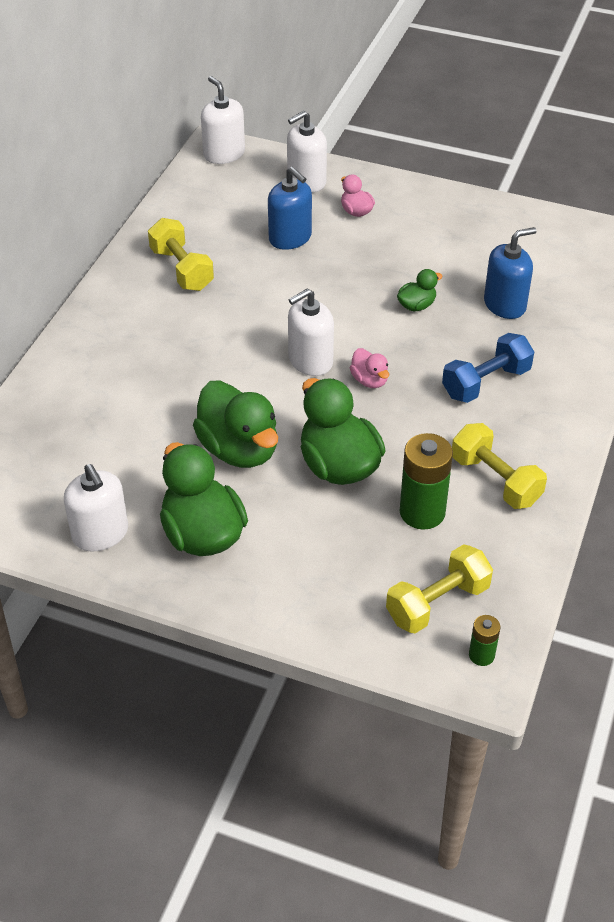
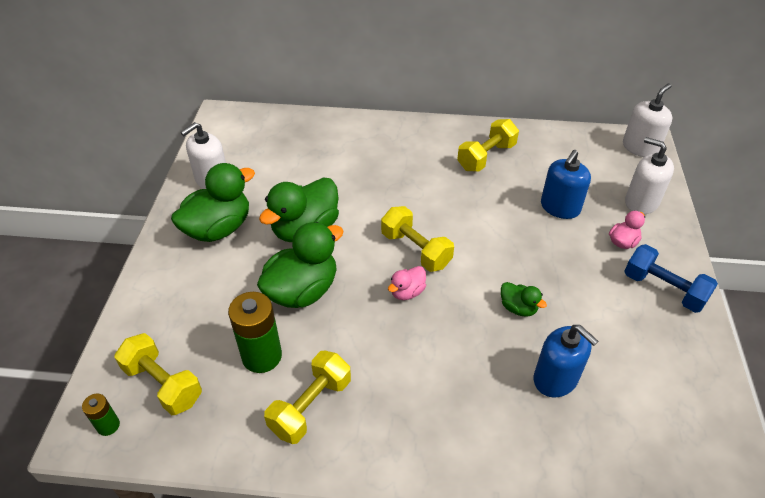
camera: 75 degrees right, 0 degrees up
white soap dispenser [288,289,334,376] -> yellow dumbbell [381,206,454,272]
blue dumbbell [442,333,534,403] -> blue dumbbell moved to [624,244,718,313]

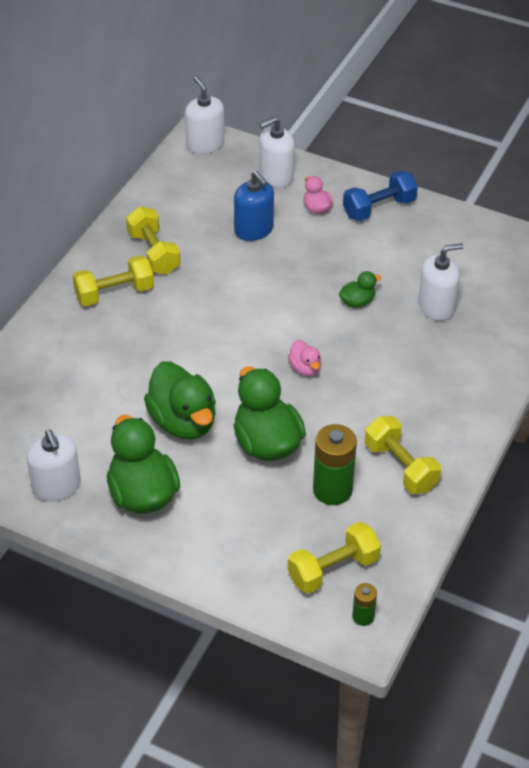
camera: 70 degrees left, 0 degrees up
yellow dumbbell [381,206,454,272] -> yellow dumbbell moved to [72,255,154,306]
blue soap dispenser [534,325,598,397] -> white soap dispenser [418,243,464,321]

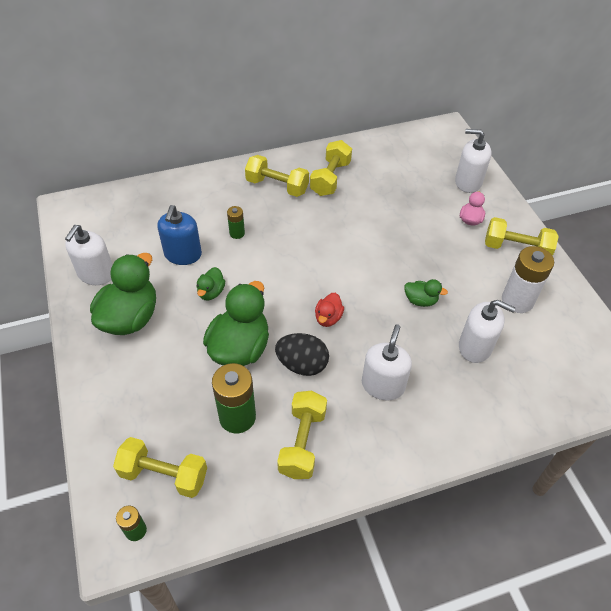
camera: 45 degrees right, 5 degrees up
green duck [144,361,216,439] -> green duck [196,267,225,300], size x0.48
white soap dispenser [185,76,224,154] -> white soap dispenser moved to [362,324,412,401]
blue soap dispenser [234,171,274,241] -> blue soap dispenser moved to [157,205,202,265]
pink duck [288,340,321,376] -> red duck [315,293,344,327]
blue dumbbell [343,170,418,221] -> yellow dumbbell [485,217,559,256]
none -> green battery [227,206,245,239]
none -> black egg [275,333,329,376]
none -> white battery [502,246,554,313]

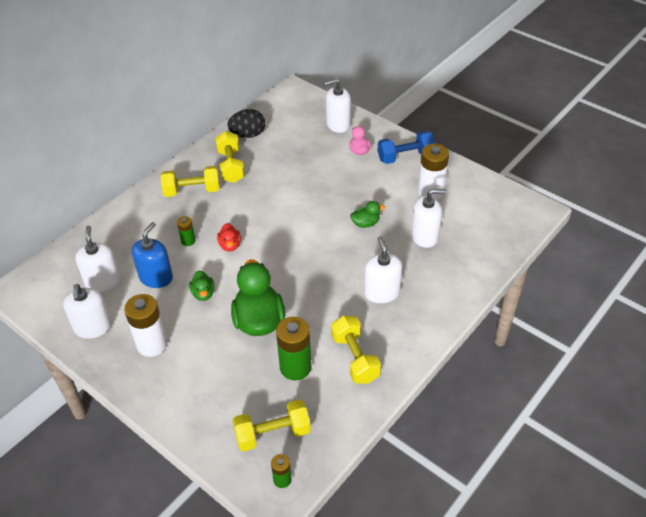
camera: 30 degrees left, 5 degrees down
green duck [90,253,156,335] -> white battery [124,294,167,357]
blue soap dispenser [157,205,202,265] -> blue soap dispenser turned 135 degrees counterclockwise [132,222,173,288]
black egg [275,333,329,376] -> black egg moved to [227,109,265,138]
red duck [315,293,344,327] -> red duck moved to [217,223,241,252]
yellow dumbbell [485,217,559,256] -> blue dumbbell [378,131,435,164]
none -> white soap dispenser [75,226,121,292]

